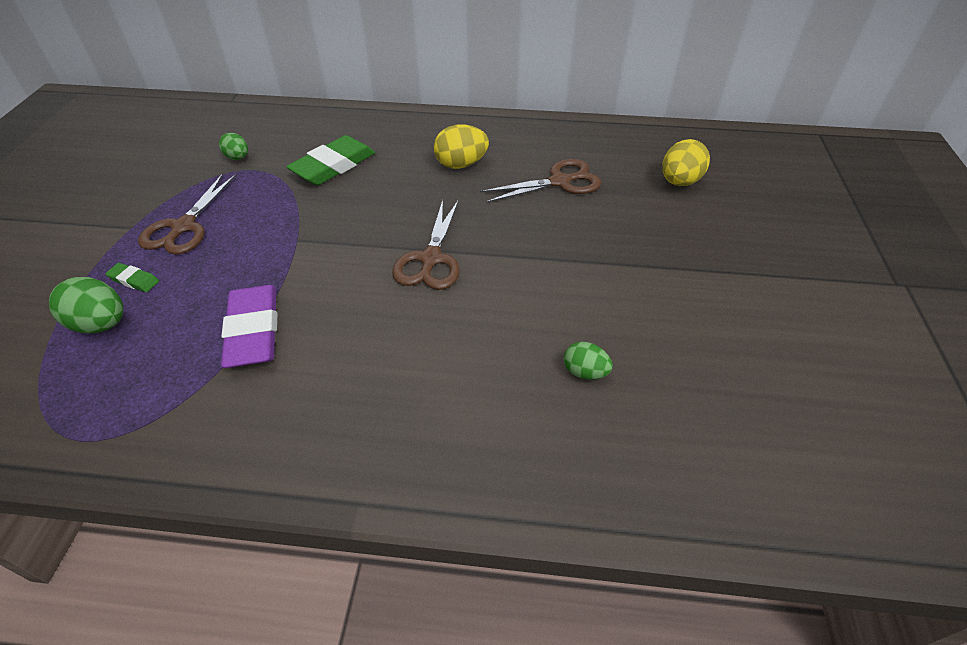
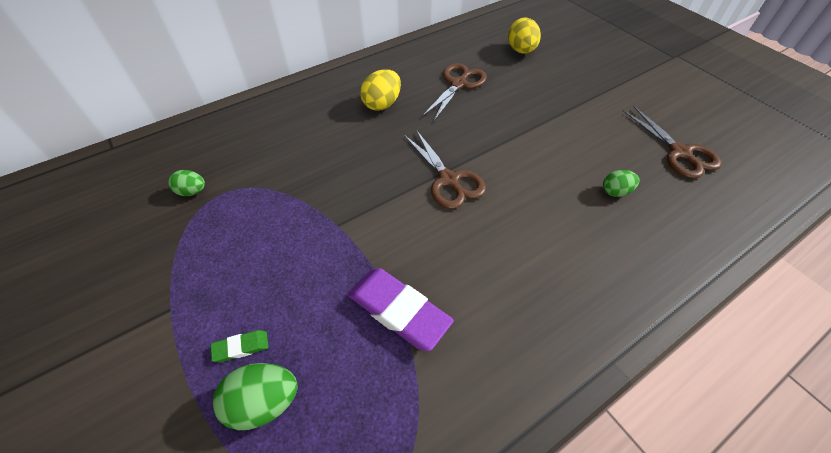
camera: 40 degrees left, 5 degrees up
brown scissors [138,173,236,255] -> brown scissors moved to [623,105,722,179]
green eraser [286,135,375,185] -> none

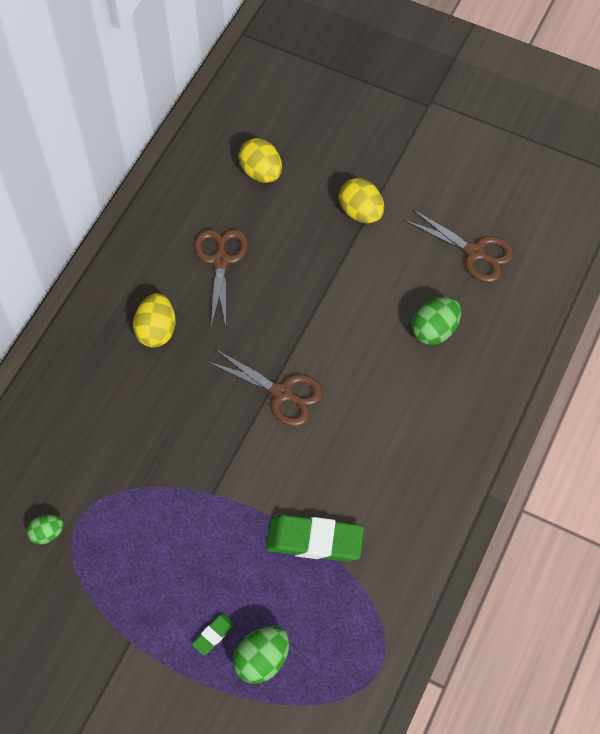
camera: 30 degrees left, 10 degrees up
purple eraser [348,268,454,351] -> green eraser [266,515,364,562]
green egg [603,170,640,197] -> green egg [412,297,461,345], size x1.60
none -> yellow egg [339,178,384,223]

